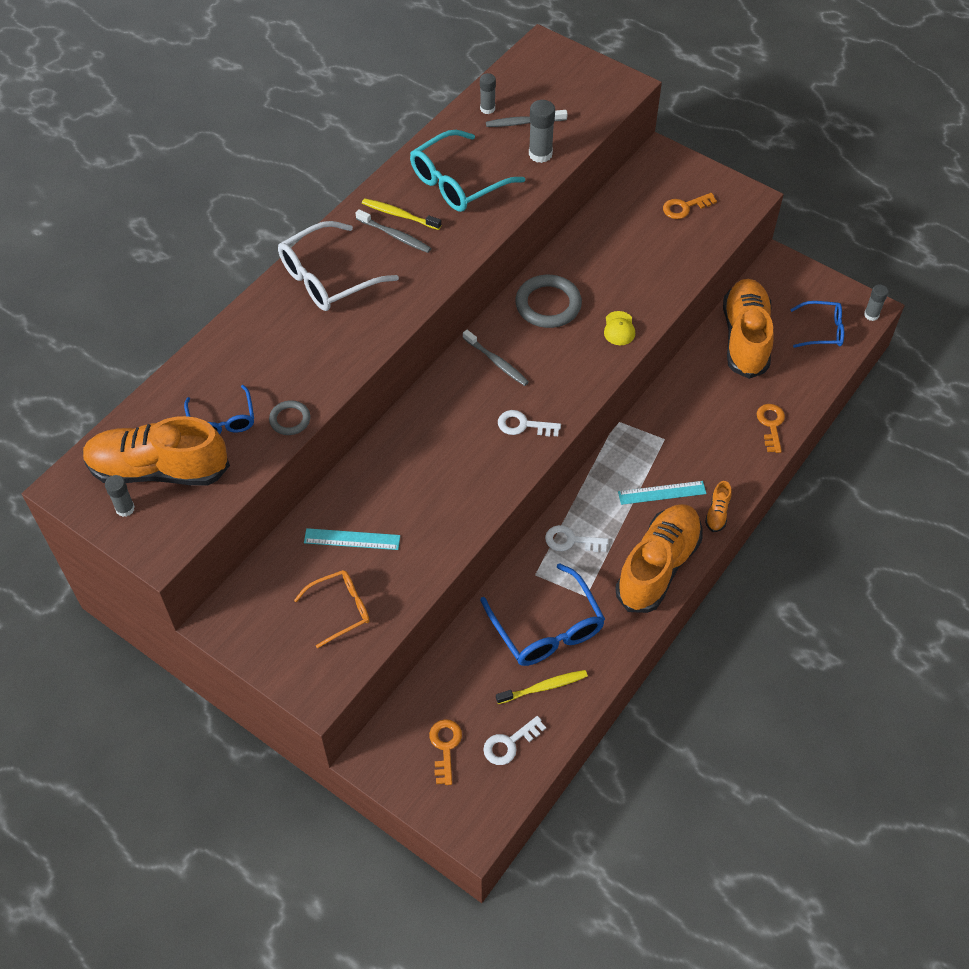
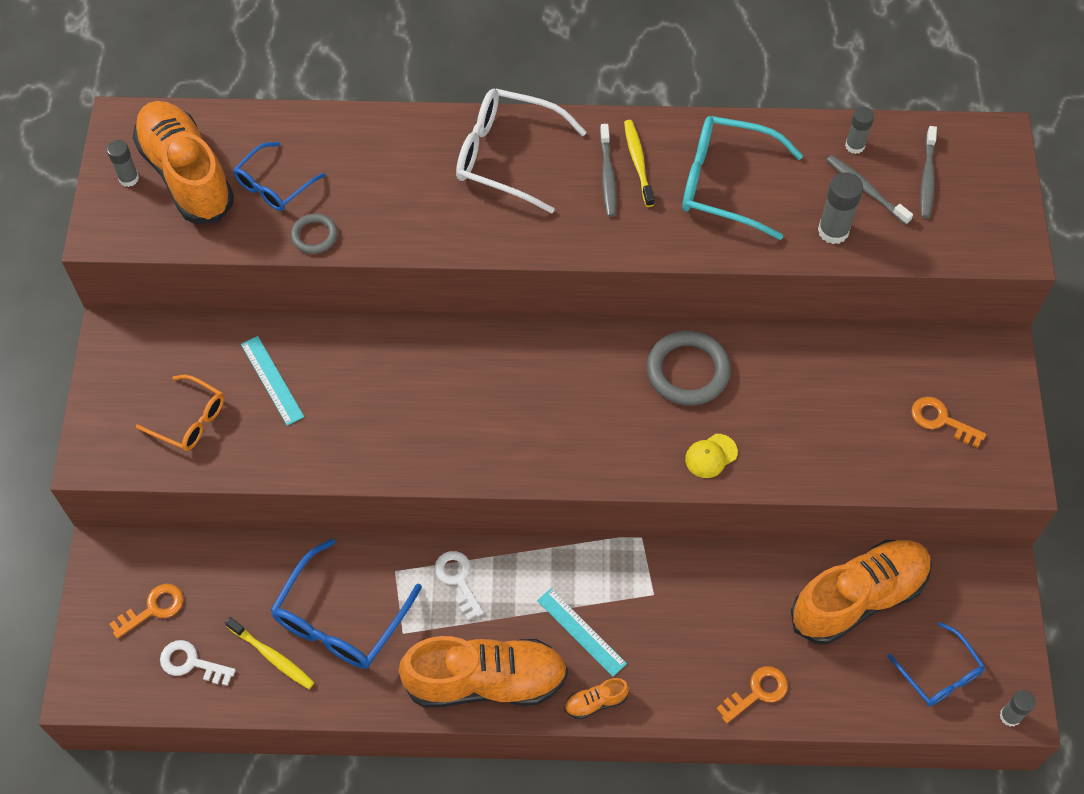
camera: 55 degrees right, 5 degrees up
grey toothbrush [463,330,529,386] -> grey toothbrush moved to [920,126,937,218]
white key [498,410,561,436] -> none

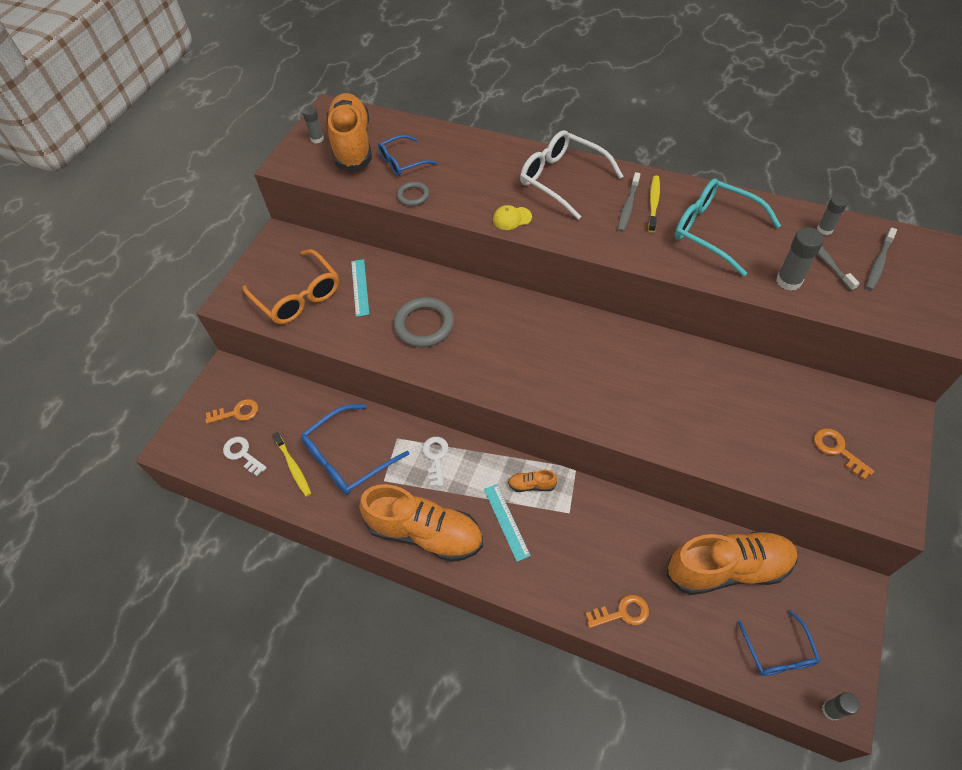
camera: 25 degrees right, 5 degrees down
orange glasses [136,375,224,451] -> orange glasses [242,249,339,324], size x1.63
orange shoe [564,678,629,719] -> orange shoe moved to [508,470,557,492]
grey ring [647,330,731,406] -> grey ring moved to [394,297,454,347]
yellow cap [685,434,738,478] -> yellow cap moved to [493,205,532,230]

